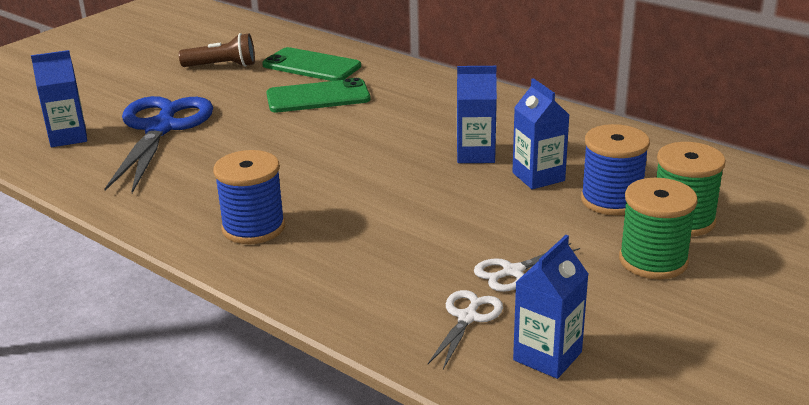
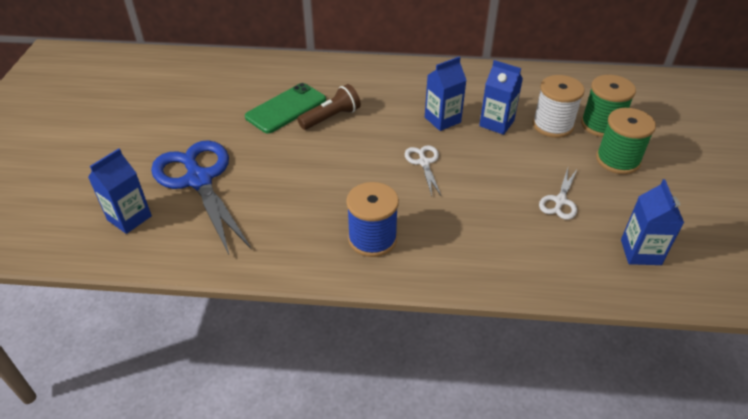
camera: 35 degrees left, 15 degrees up
brown flashlight [179,33,255,67] -> brown flashlight moved to [297,84,361,130]
green phone [262,47,361,81] -> none
white scissors [428,290,503,369] -> white scissors moved to [405,145,441,196]
blue spool [581,124,650,216] -> white spool [532,75,585,138]

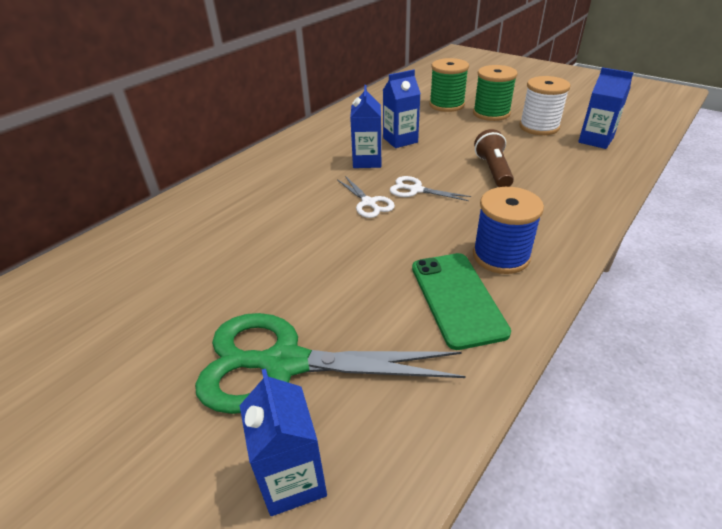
camera: 55 degrees left, 5 degrees down
blue scissors [151,140,251,254] -> green scissors [195,313,466,414]
green phone [245,83,326,133] -> green phone moved to [412,253,511,350]
brown flashlight [297,84,361,130] -> brown flashlight moved to [474,129,514,187]
white spool [532,75,585,138] -> white spool moved to [519,76,571,135]
white scissors [539,168,578,220] -> white scissors moved to [338,176,395,218]

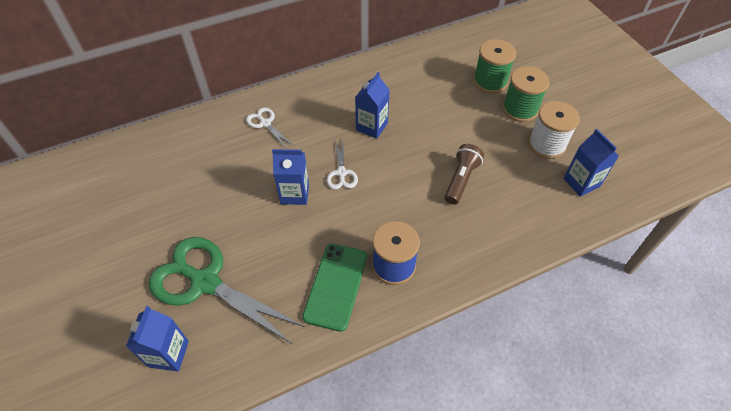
camera: 25 degrees right, 15 degrees up
blue carton [383,70,421,148] -> blue carton moved to [272,149,309,205]
white scissors [390,176,471,201] -> white scissors moved to [246,107,292,149]

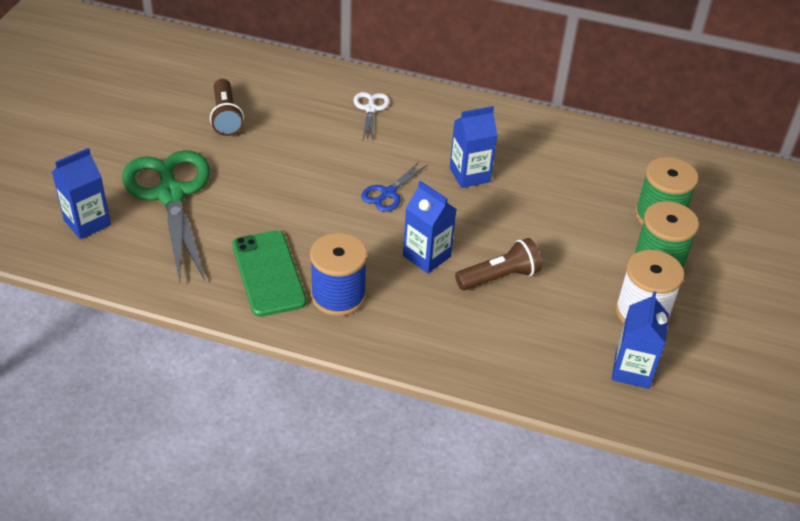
camera: 40 degrees right, 10 degrees down
blue carton [272,149,309,205] -> blue carton moved to [403,181,457,273]
green phone [303,244,367,332] -> green phone turned 75 degrees counterclockwise [232,230,307,317]
white scissors [326,140,358,190] -> blue scissors [361,162,427,212]
none -> brown flashlight [210,79,244,136]

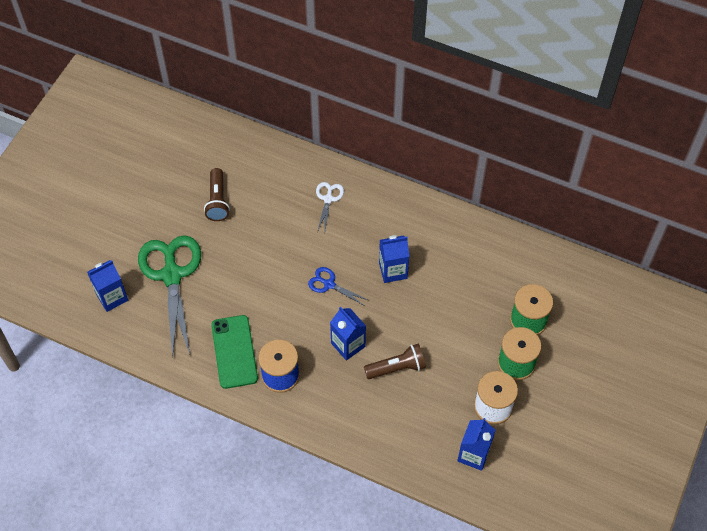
camera: 10 degrees right, 15 degrees up
blue scissors [361,162,427,212] -> blue scissors turned 75 degrees clockwise [308,267,367,305]

